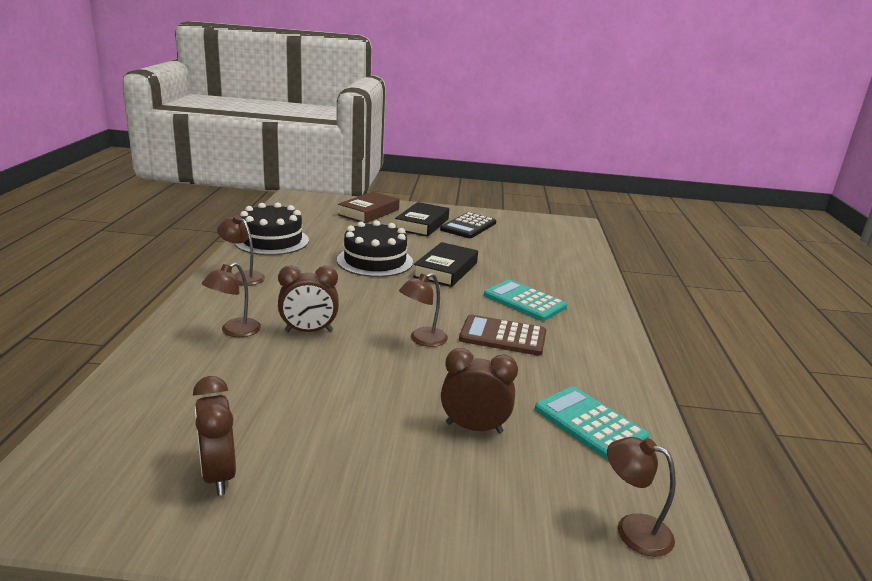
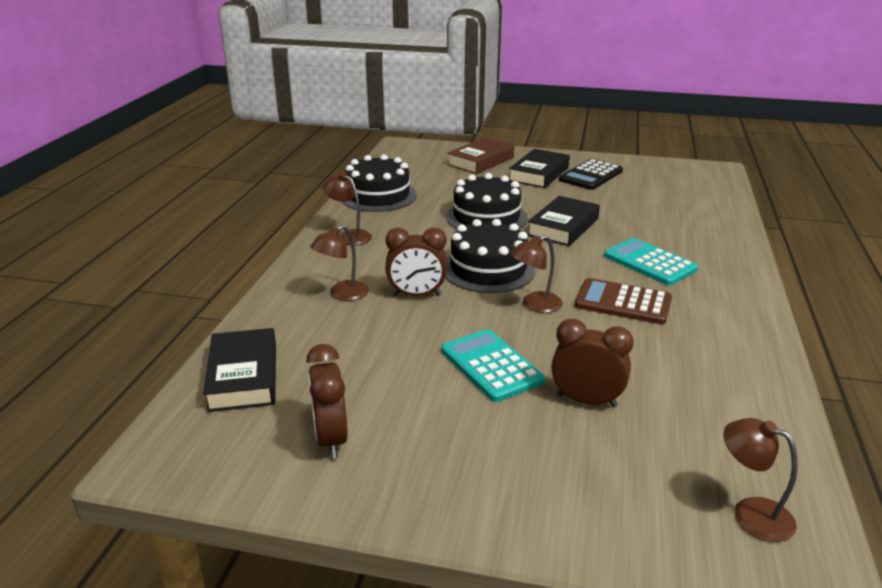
camera: 10 degrees right, 5 degrees up
turquoise calculator [535,386,649,461] -> turquoise calculator moved to [441,329,545,402]
none -> black book [203,328,276,412]
none -> black cake [446,219,535,293]

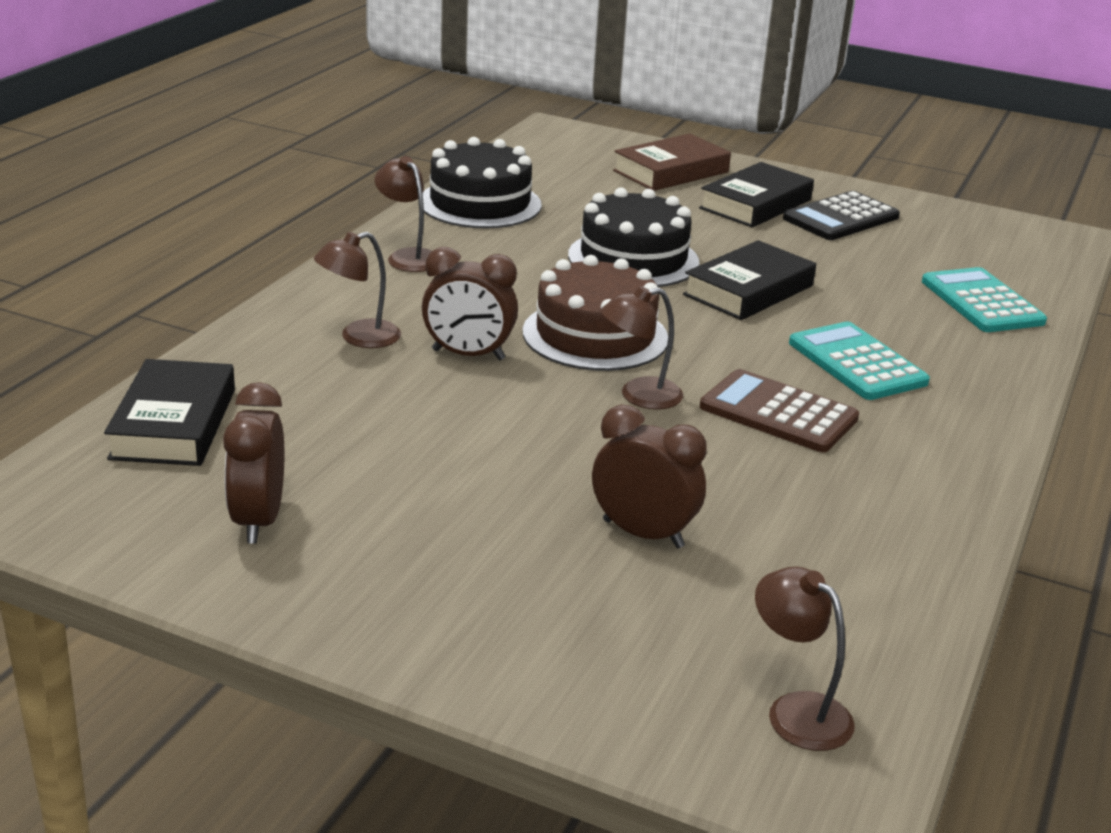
camera: 10 degrees right, 0 degrees up
turquoise calculator [441,329,545,402] -> turquoise calculator moved to [922,267,1047,332]
black cake [446,219,535,293] -> brown cake [523,255,668,371]

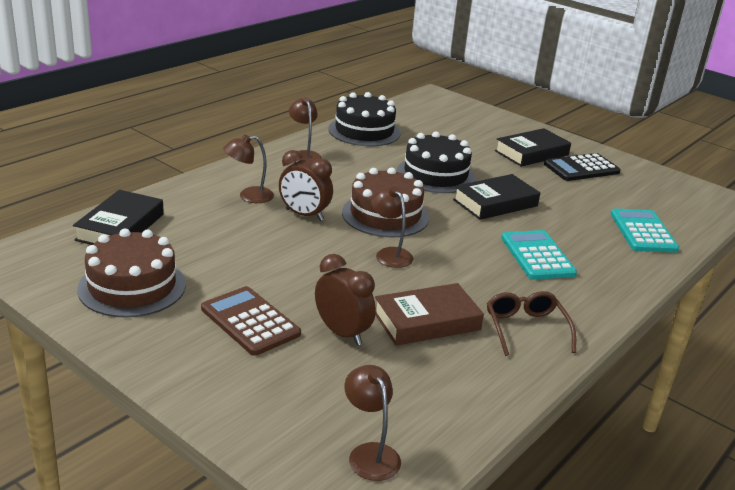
camera: 15 degrees right, 0 degrees up
brown clock [223,382,284,544] -> brown cake [77,229,186,318]
brown lamp [601,286,683,409] -> brown lamp turned 60 degrees clockwise [370,186,413,268]
brown book [613,133,731,191] -> brown book moved to [375,283,484,346]
brown calculator [700,369,859,452] -> brown calculator moved to [201,286,301,356]
none -> brown glasses [487,291,576,356]

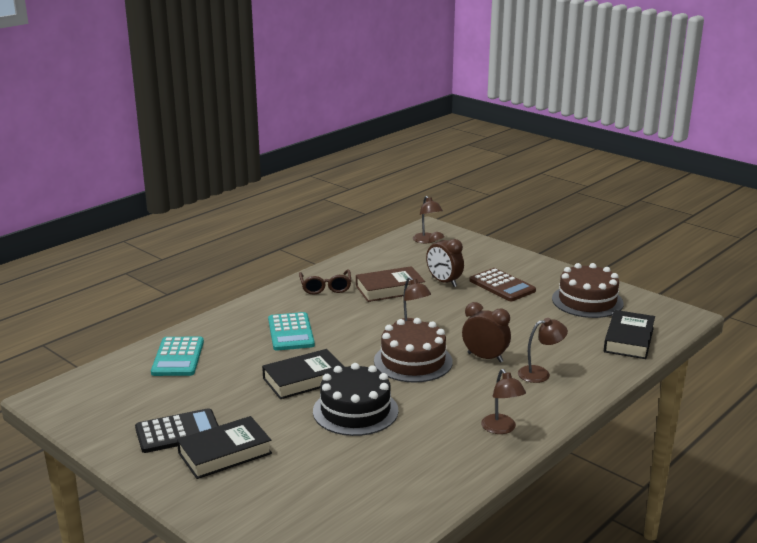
camera: 175 degrees left, 5 degrees down
black cake [328,92,401,146] -> none

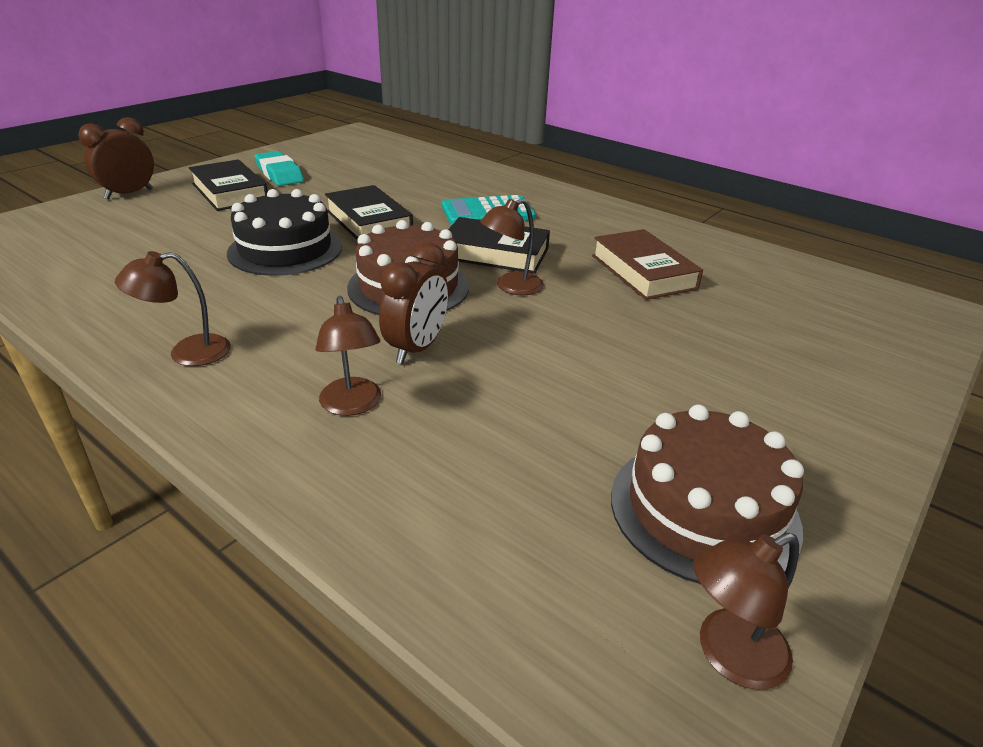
camera: 85 degrees right, 10 degrees up
black calculator [135,408,219,453] -> turquoise eraser [255,151,304,186]
turquoise calculator [151,337,204,376] -> none
brown glasses [299,269,351,294] -> none
brown lamp [413,196,443,243] -> brown lamp moved to [693,533,799,690]
brown clock [426,232,464,287] -> brown clock moved to [78,117,154,199]
brown calculator [470,268,536,301] -> none
black book [604,310,655,359] -> black book moved to [448,217,550,274]

